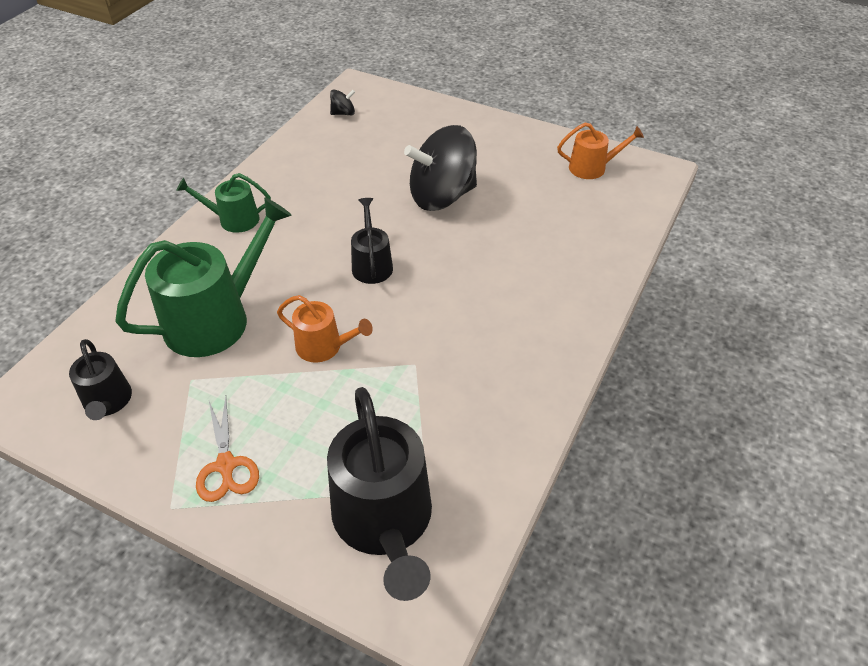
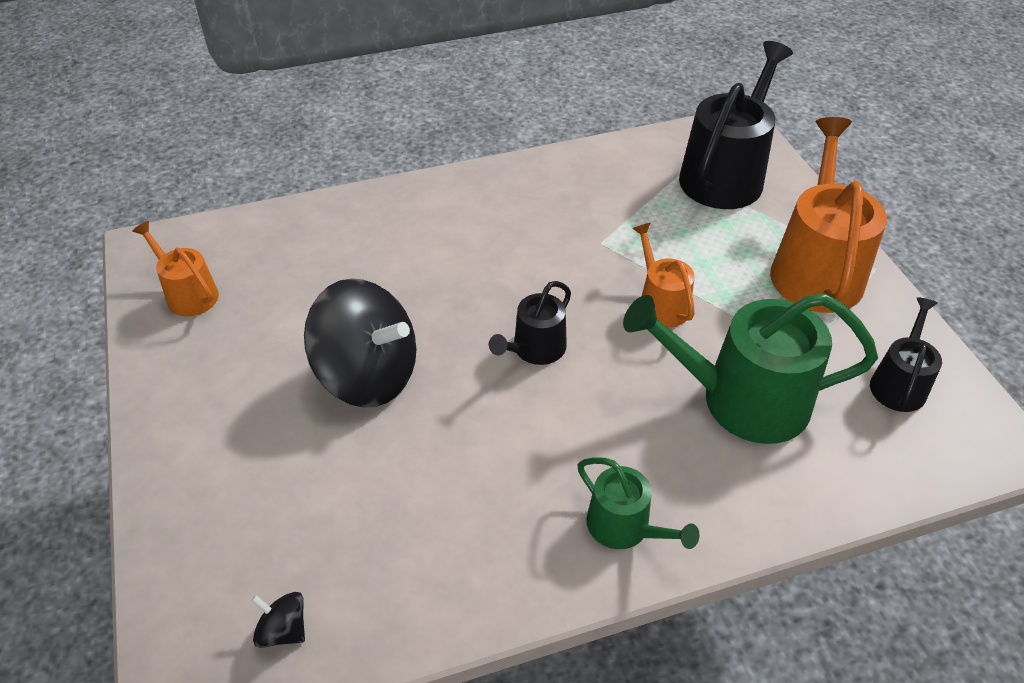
camera: 135 degrees left, 0 degrees up
orange scissors [196,396,259,502] -> orange watering can [770,117,887,313]

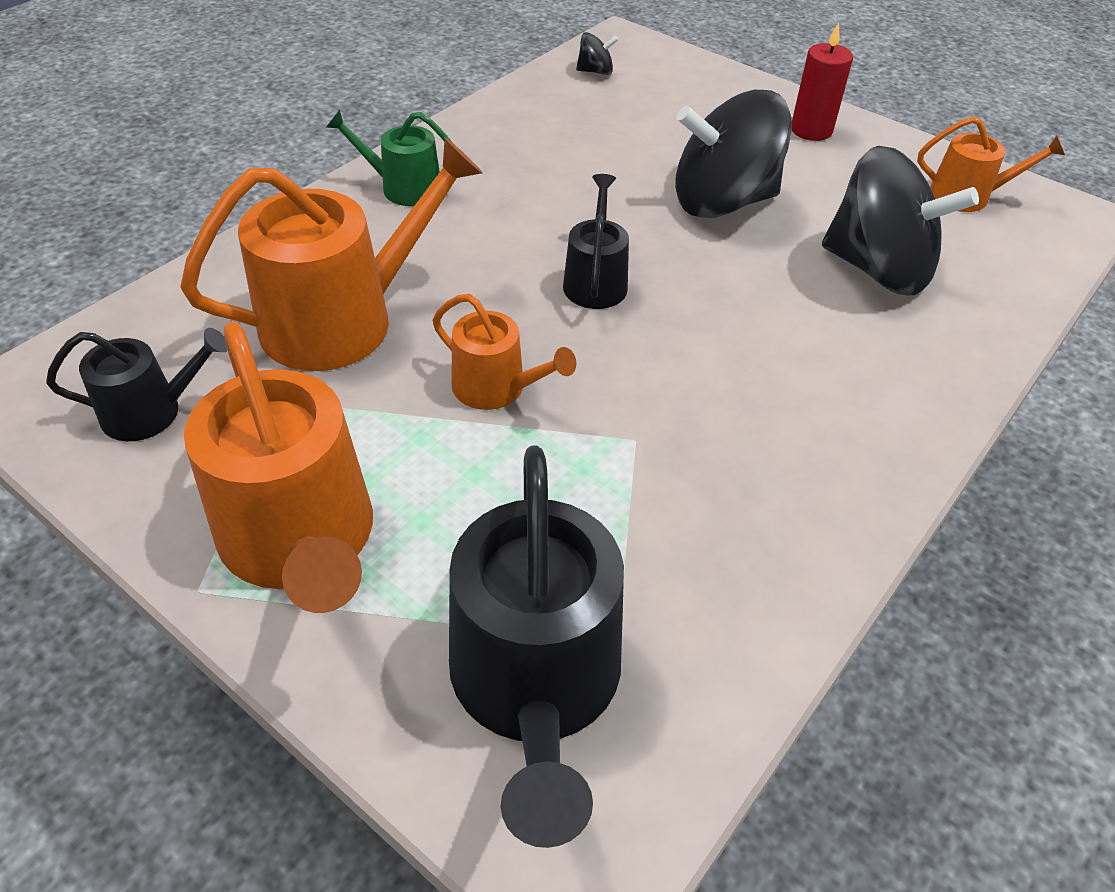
camera: 145 degrees right, 0 degrees up
green watering can [623,293,878,444] -> orange watering can [180,137,483,371]
black watering can [870,297,942,412] -> black watering can turned 90 degrees counterclockwise [46,328,228,441]
none -> red candle [792,23,853,141]
none -> black spinning top [822,146,979,296]

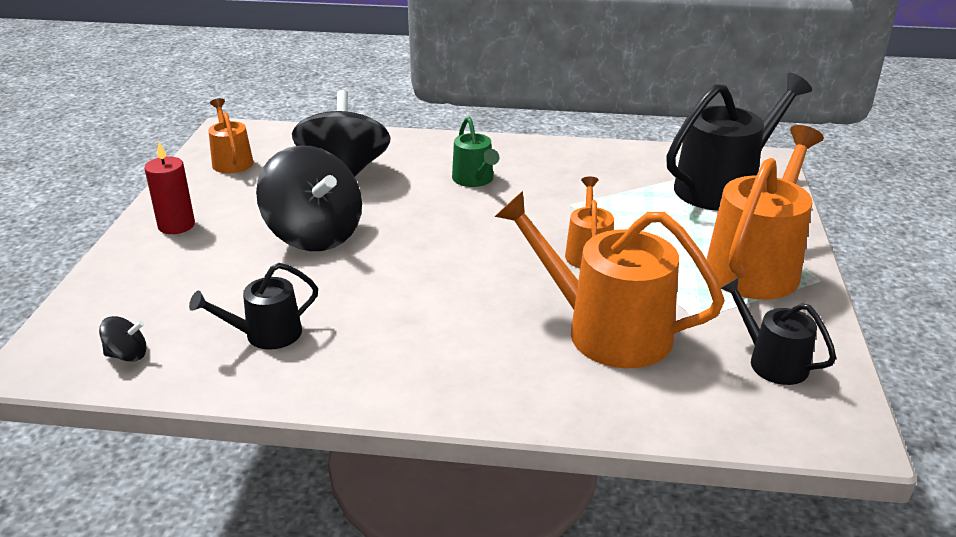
camera: 120 degrees left, 15 degrees down
green watering can [326,110,453,206] -> green watering can moved to [452,117,499,187]
black watering can [563,174,629,309] -> black watering can moved to [189,263,318,350]
black spinning top [576,32,618,75] -> black spinning top turned 120 degrees clockwise [99,316,147,362]

